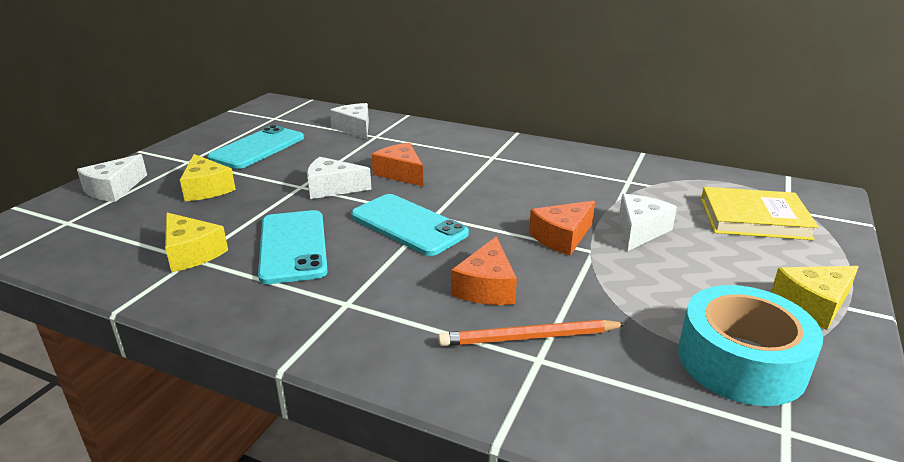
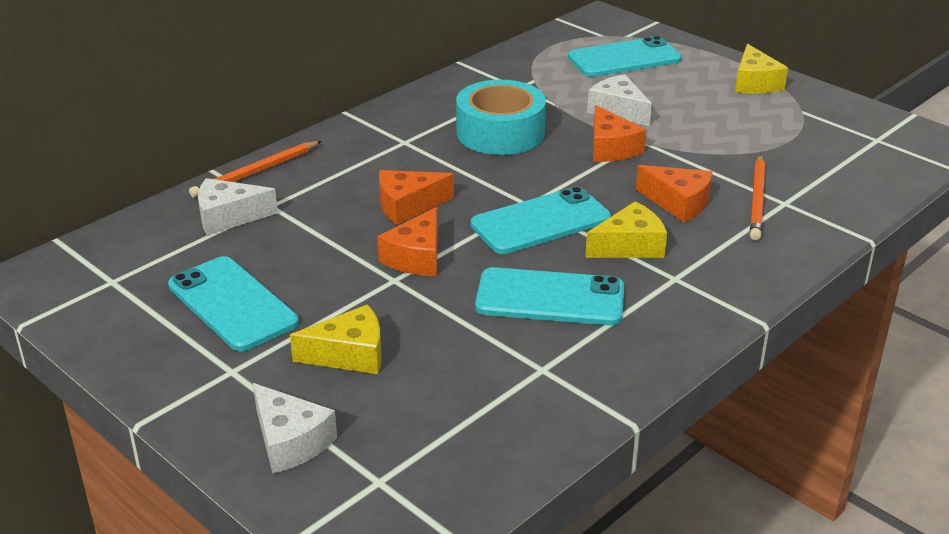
camera: 70 degrees left, 5 degrees up
yellow cheese [165,213,228,272] -> yellow cheese moved to [585,201,667,258]
white cheese [307,157,371,199] -> orange cheese [377,207,438,276]
turquoise tape [678,285,823,406] -> turquoise tape moved to [456,80,546,155]
yellow book [701,187,819,240] -> turquoise phone [568,36,682,77]
none -> orange pencil [189,141,321,198]

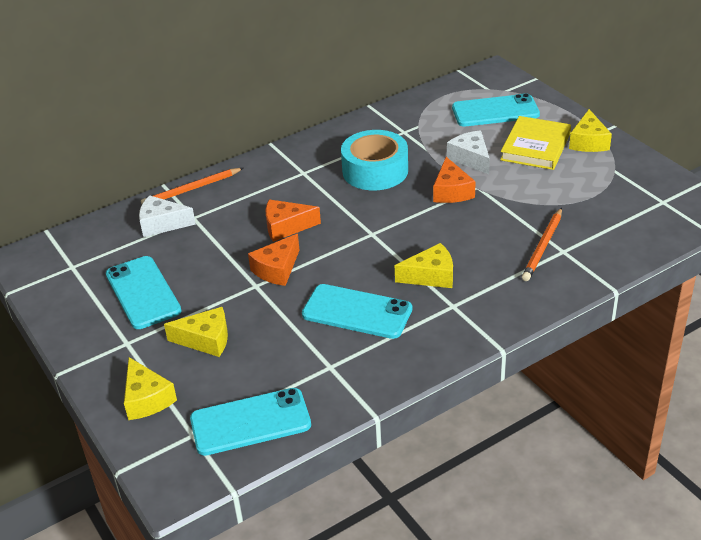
camera: 15 degrees right, 5 degrees up
white cheese [253,383,337,474] -> yellow cheese [124,357,177,420]
turquoise phone [471,186,611,254] -> turquoise phone moved to [190,388,311,456]
orange cheese [636,165,712,222] -> none
none -> yellow book [500,116,571,170]

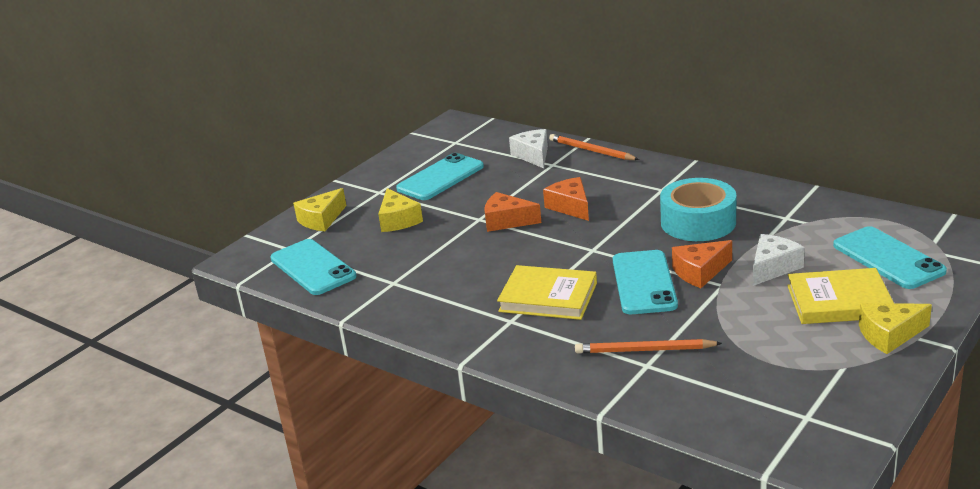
camera: 70 degrees right, 10 degrees down
turquoise phone [302,284,412,339] -> turquoise phone moved to [613,250,678,314]
yellow cheese [395,243,453,288] -> yellow book [497,265,597,320]

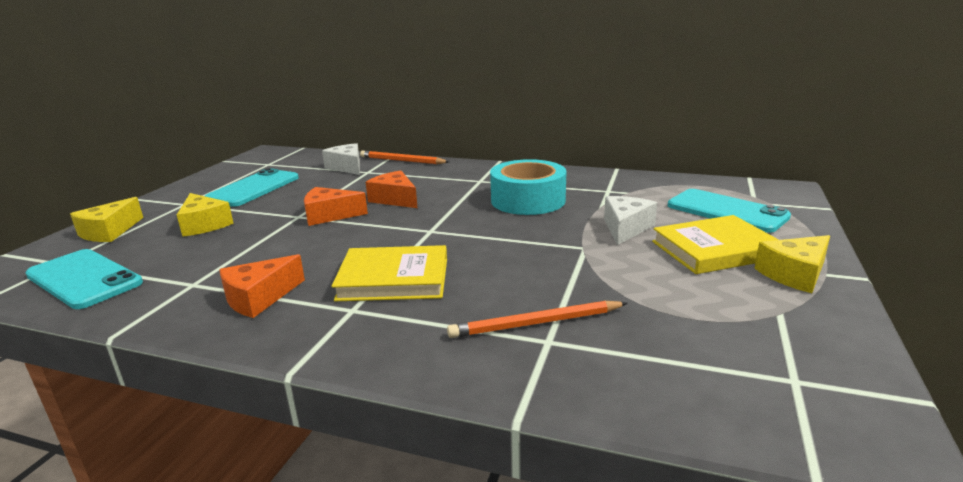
camera: 20 degrees left, 5 degrees down
turquoise phone [613,250,678,314] -> none
orange cheese [672,240,732,288] -> orange cheese moved to [219,254,305,318]

